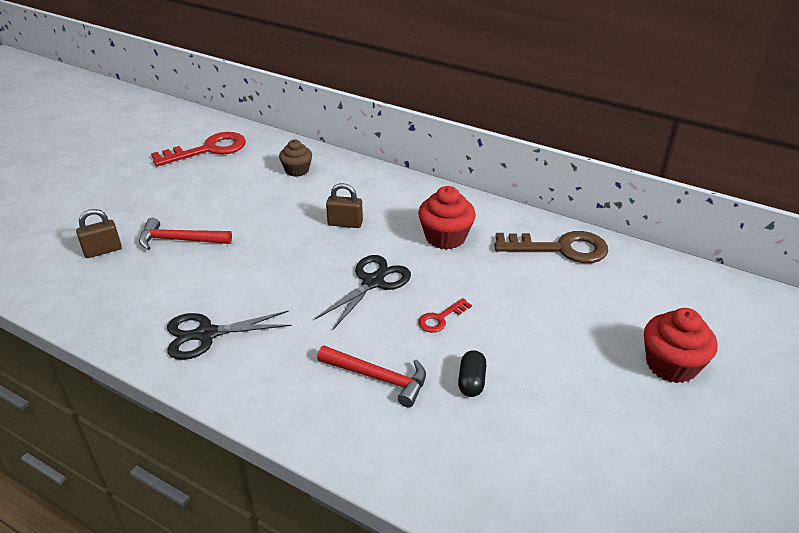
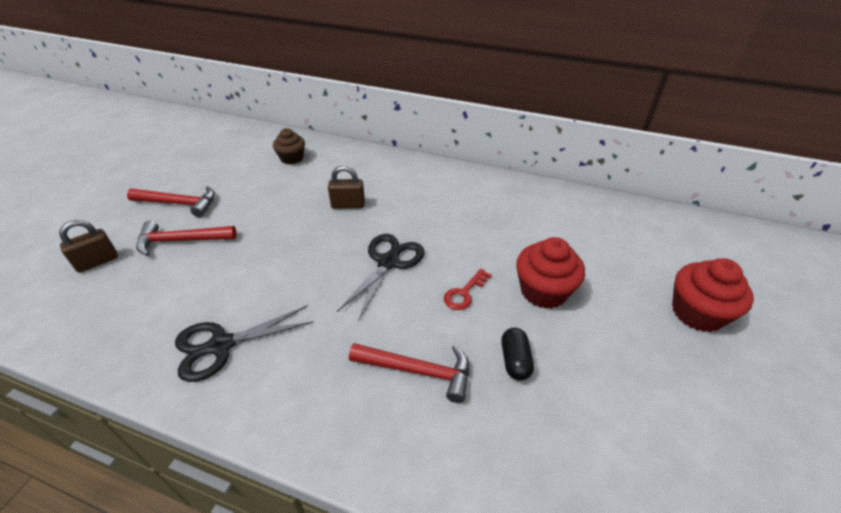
camera: 10 degrees left, 5 degrees up
red key [151,132,246,166] -> none
red cupcake [418,186,476,250] -> red cupcake moved to [516,237,585,309]
brown key [494,231,608,263] -> none
none -> red hammer [127,186,215,217]

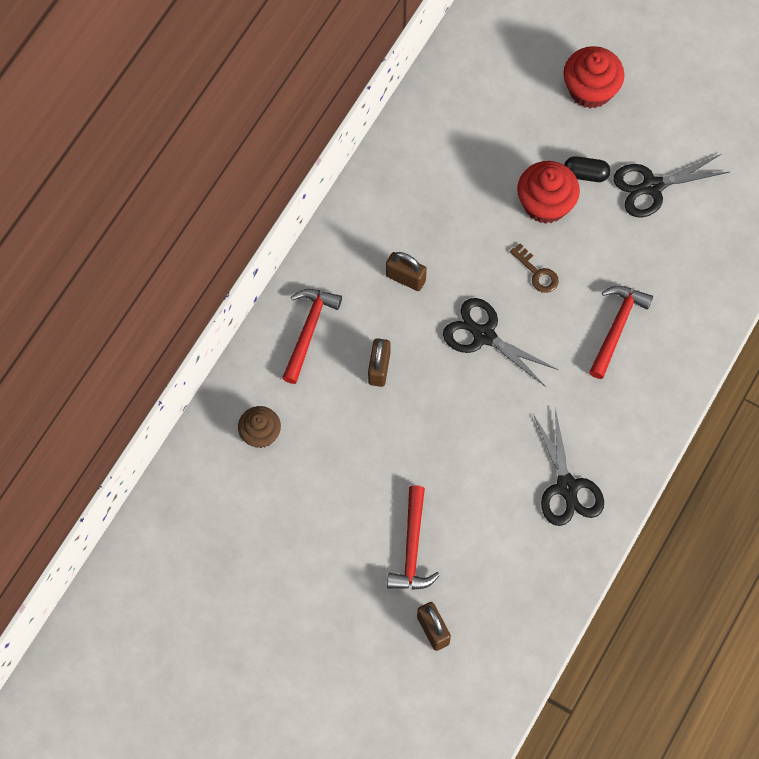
camera: 80 degrees left, 25 degrees up
red hammer [127,186,215,217] -> red hammer moved to [282,289,342,384]
red key [444,269,492,310] -> brown key [510,243,559,293]
black capsule [501,328,534,381] -> black capsule moved to [564,156,610,182]
none -> brown padlock [386,252,427,291]
none -> black scissors [613,154,729,217]

